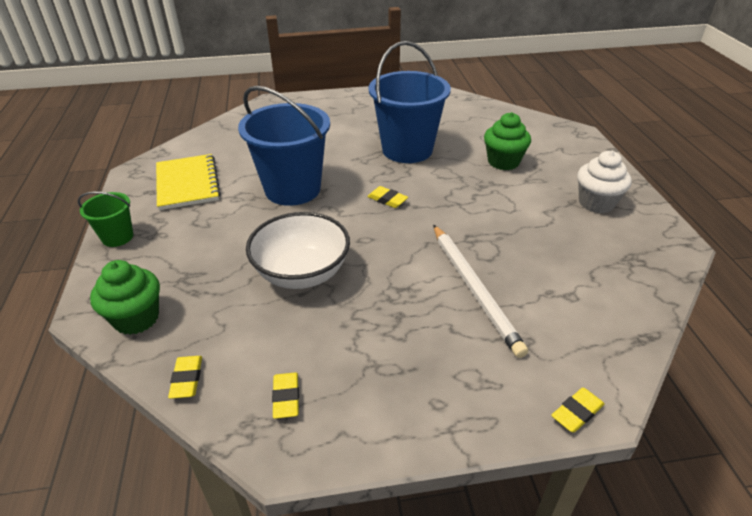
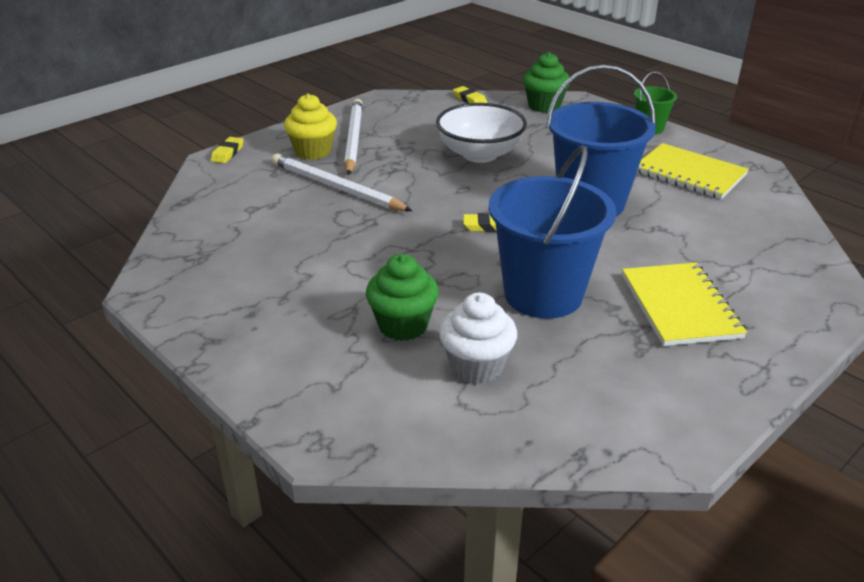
camera: 145 degrees right, 5 degrees down
yellow eraser [272,372,299,419] -> none
white cupcake [577,151,632,213] -> white cupcake moved to [439,293,517,384]
none -> yellow cupcake [284,93,337,160]
none -> white pencil [344,99,363,175]
none -> yellow notebook [622,262,747,346]

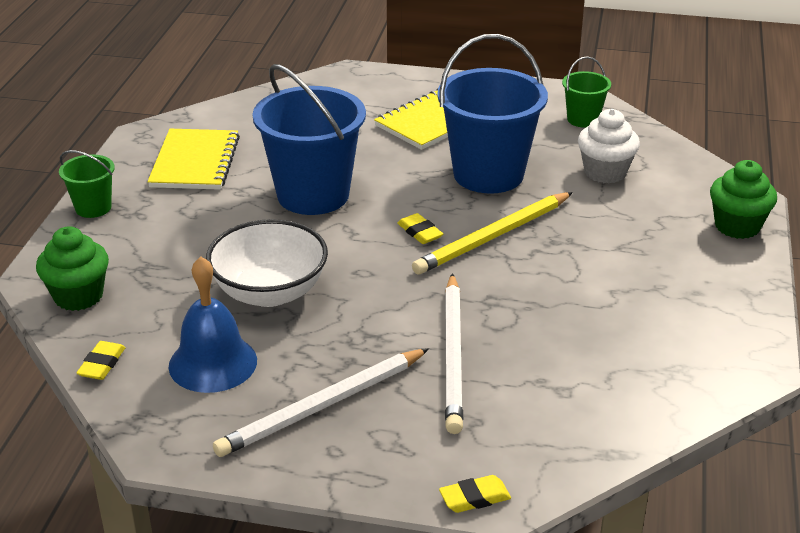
camera: 125 degrees left, 0 degrees up
yellow cupcake [284,93,337,160] -> none
green cupcake [366,254,439,341] -> green cupcake moved to [710,160,777,239]
none -> blue bell [169,256,257,393]
none -> yellow pencil [412,192,573,275]
none -> green bucket [562,56,611,128]

